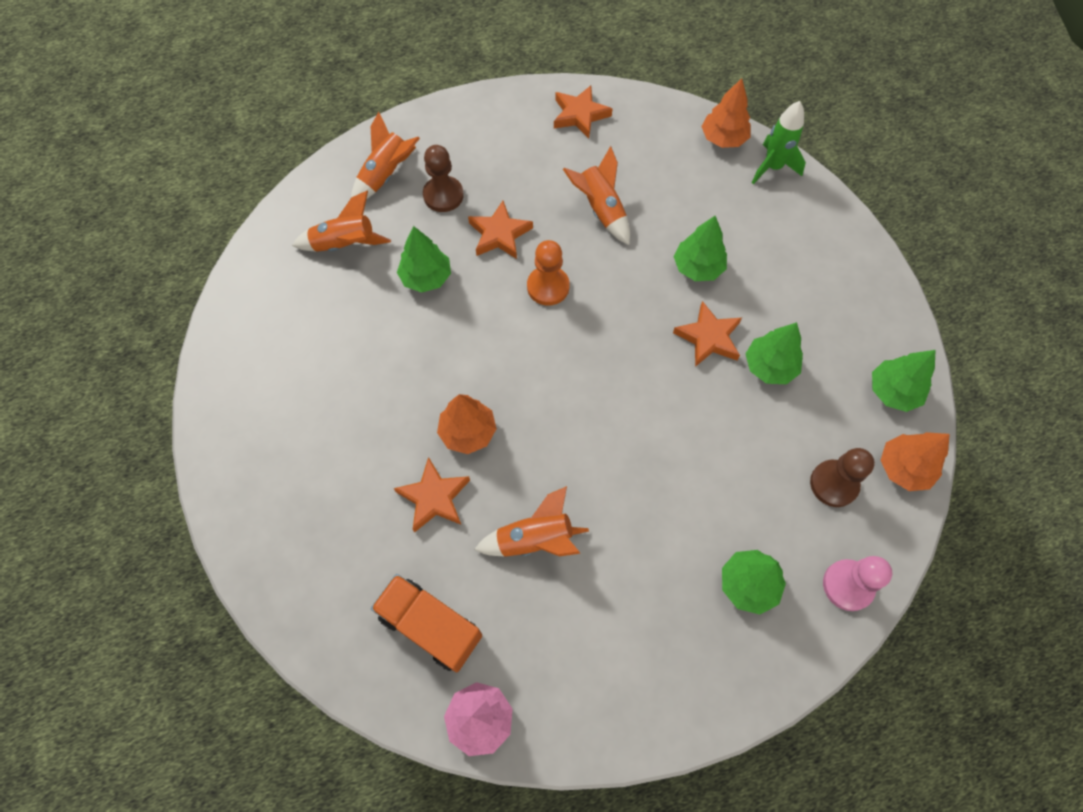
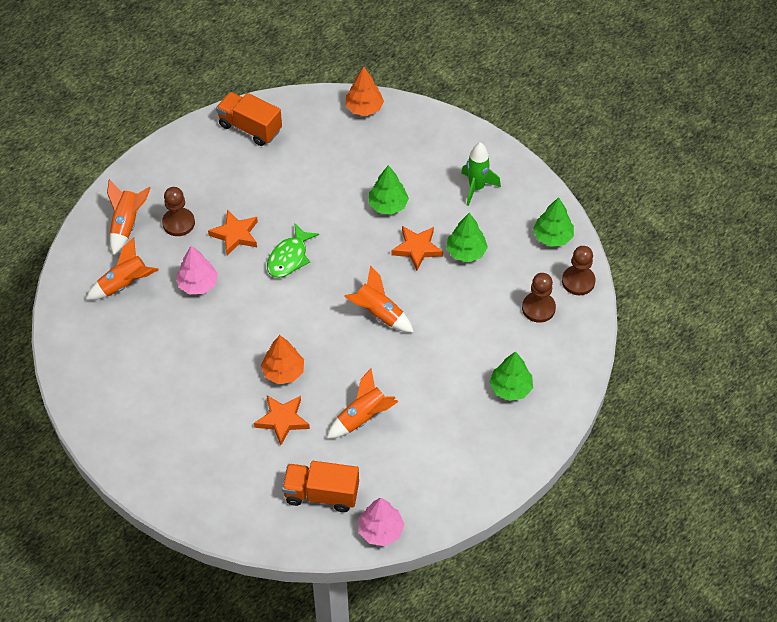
camera: 25 degrees left, 10 degrees down
green tree [397,226,451,293] -> pink tree [176,246,218,294]
orange pawn [527,240,570,305] -> green fish [267,224,319,278]
orange star [554,85,612,139] -> orange truck [216,92,282,146]
orange rocket [563,146,630,245] -> orange rocket moved to [344,265,414,333]
green rocket [751,101,806,184] -> green rocket moved to [461,143,501,206]
pink pawn [823,556,892,611] -> none
orange tree [881,432,950,491] -> brown pawn [562,246,595,295]

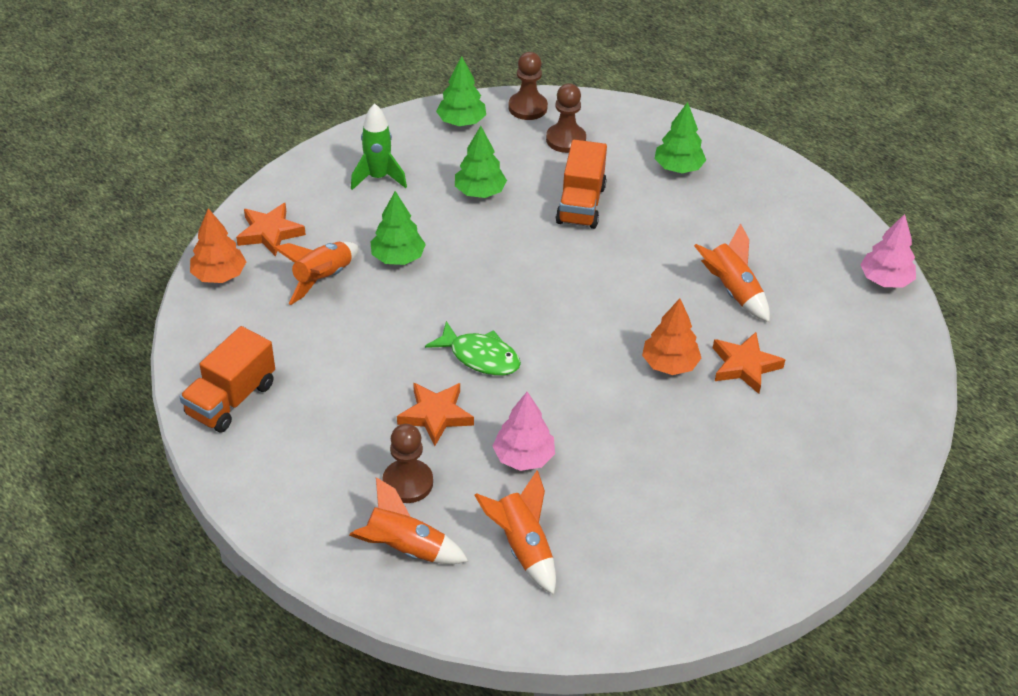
camera: 90 degrees left, 10 degrees down
orange truck [282,461,359,512] -> orange truck moved to [556,140,607,229]
orange rocket [344,265,414,333] -> orange rocket moved to [274,242,359,305]
orange star [391,226,443,271] -> orange star moved to [236,203,306,257]

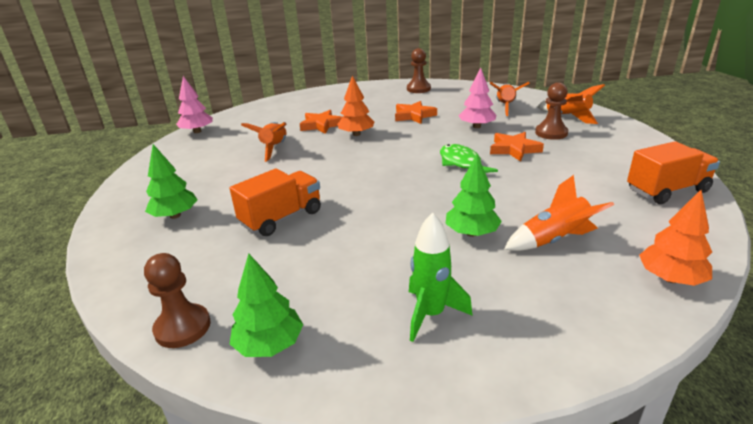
camera: 140 degrees left, 15 degrees down
orange star [236,203,306,257] -> orange star moved to [395,101,437,124]
green tree [455,126,507,198] -> none
brown pawn [546,83,586,153] -> brown pawn moved to [407,48,431,93]

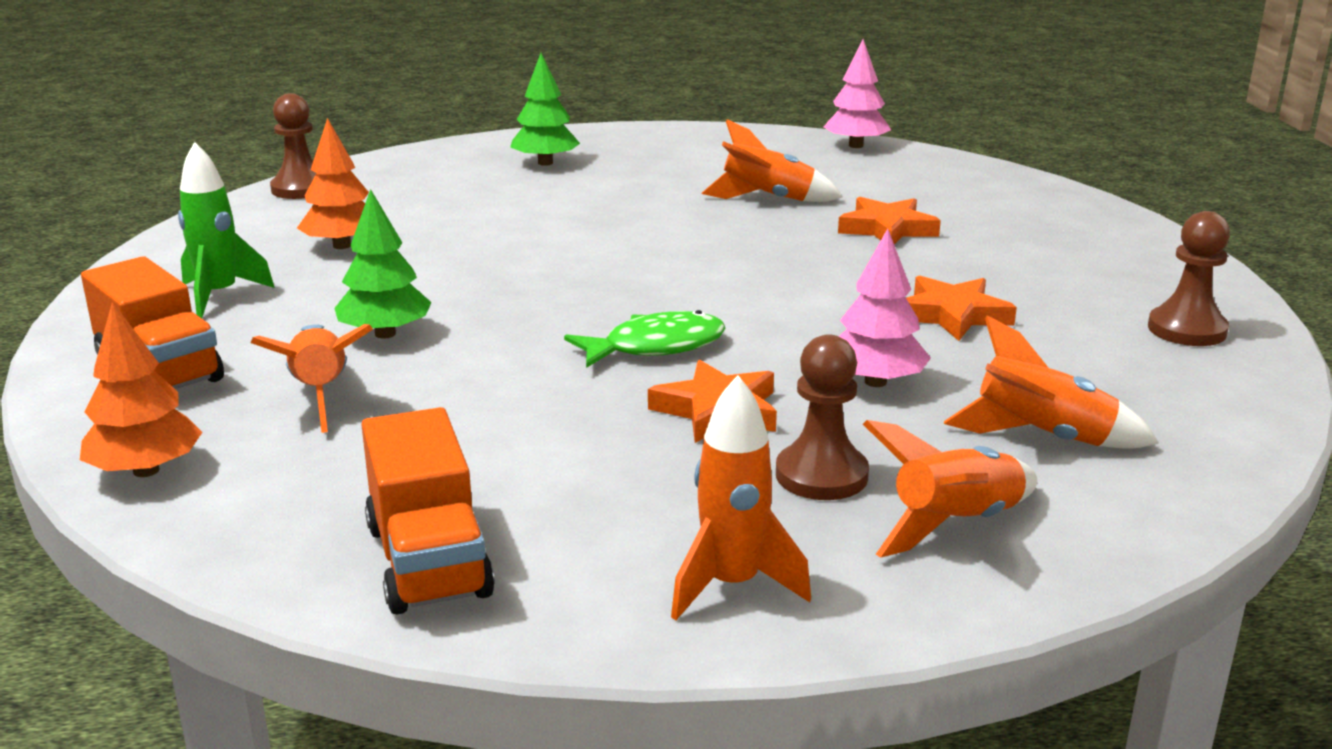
camera: 90 degrees right, 5 degrees down
orange truck [230,168,321,236] -> orange truck moved to [81,256,224,389]
green tree [230,253,303,357] -> none
orange tree [337,76,375,136] -> orange tree moved to [297,118,369,249]
none -> orange rocket [671,375,811,620]

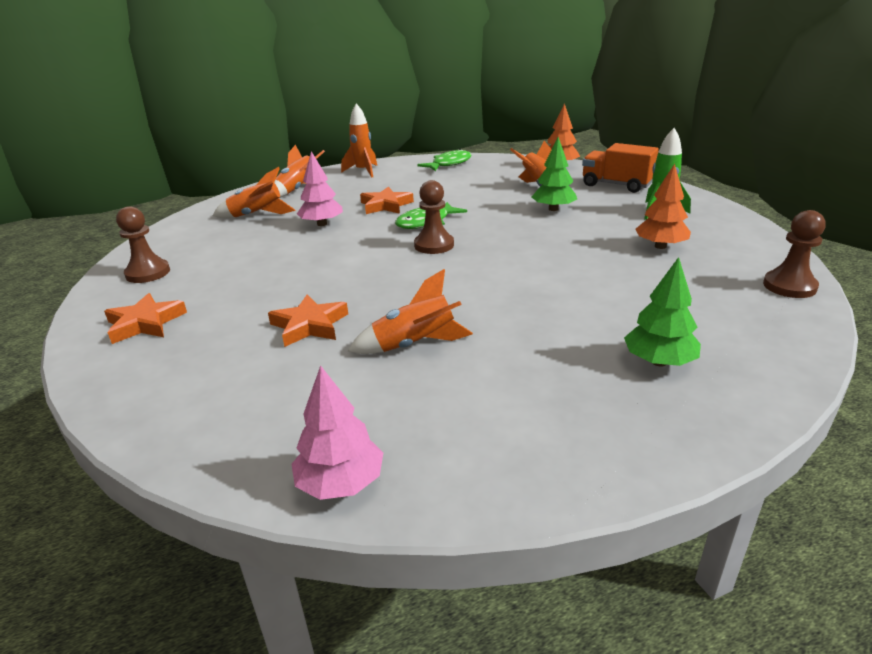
camera: 165 degrees right, 5 degrees up
orange truck [361,407,495,614] -> green fish [417,149,472,171]
brown pawn [776,334,869,500] -> brown pawn moved to [414,180,454,254]
orange star [906,276,1017,341] -> orange star moved to [104,293,187,344]

